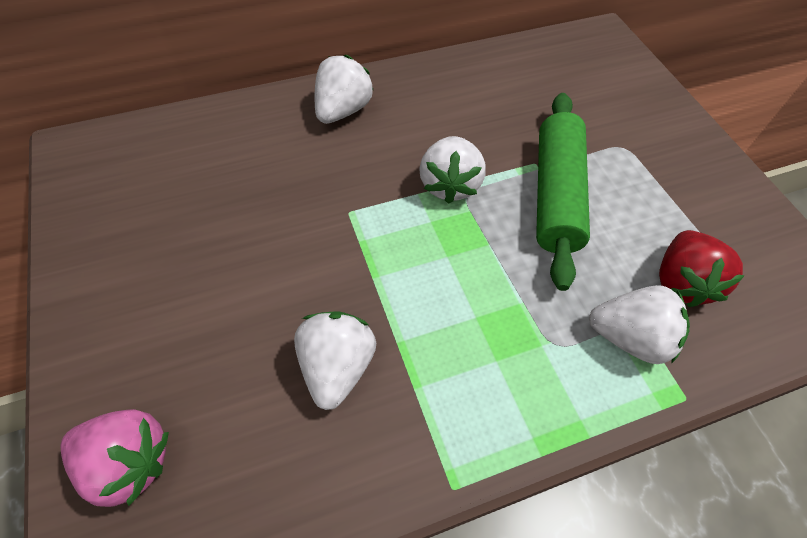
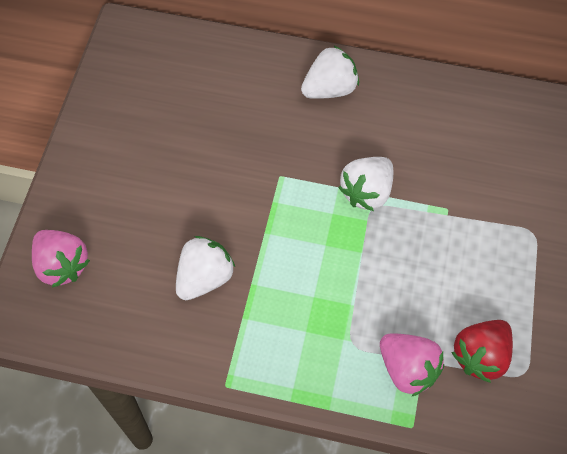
camera: 35 degrees right, 5 degrees up
green rolling pin [536,93,590,291] -> none
white strawberry [589,285,690,364] -> pink strawberry [380,333,444,397]

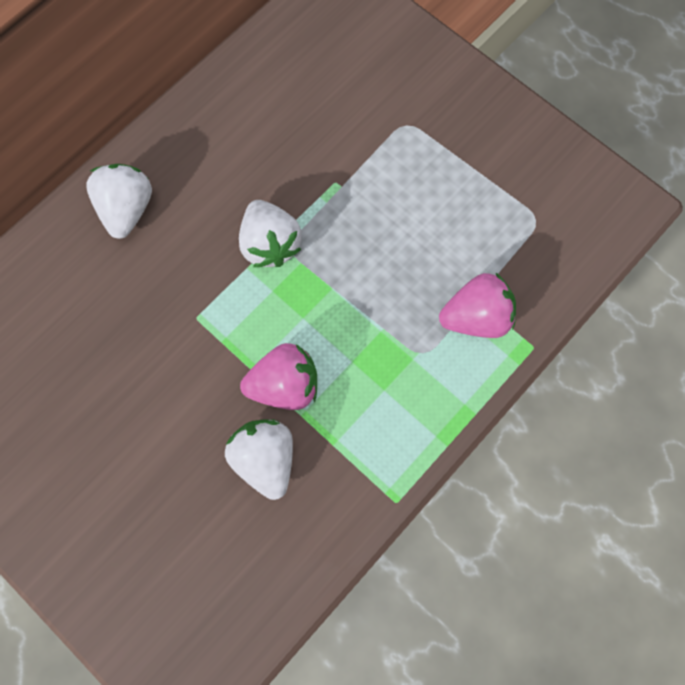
camera: 60 degrees left, 10 degrees up
pink strawberry [32,230,90,288] -> pink strawberry moved to [240,343,317,410]
red strawberry [451,320,513,383] -> none

